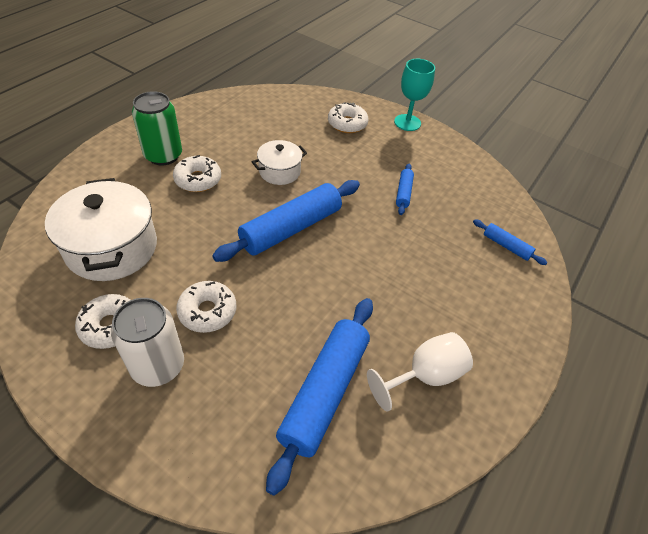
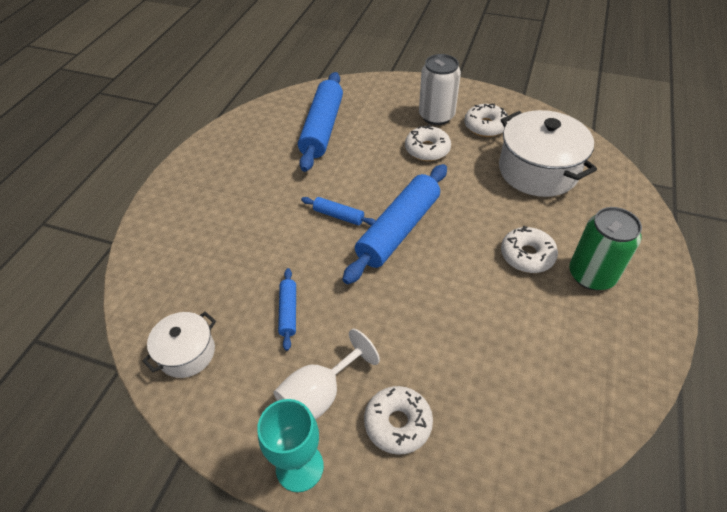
camera: 170 degrees right, 0 degrees up
white pot [252,140,307,185] -> white pot moved to [142,312,216,378]
white goblet [367,332,473,412] -> white goblet moved to [273,329,380,420]
blue rolling pin [473,220,548,265] -> blue rolling pin moved to [301,197,376,226]

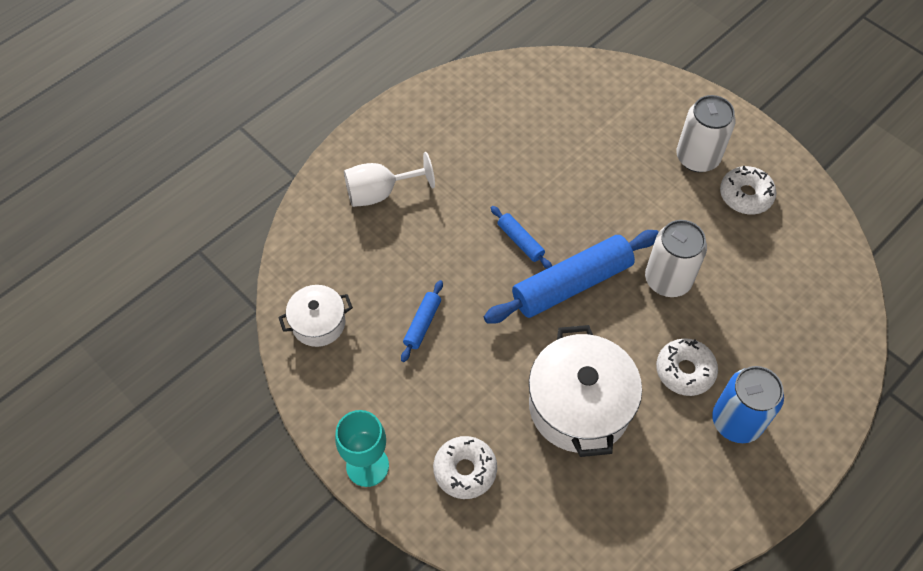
camera: 25 degrees right, 10 degrees up
white goblet [273,329,380,420] -> white goblet moved to [344,152,435,207]
blue rolling pin [298,72,343,172] -> none
white donut [405,125,451,161] -> none
white pot [499,110,597,197] -> white pot moved to [529,325,642,457]
green can [569,207,642,290] -> blue can [712,366,784,443]
none -> white can [645,220,707,297]

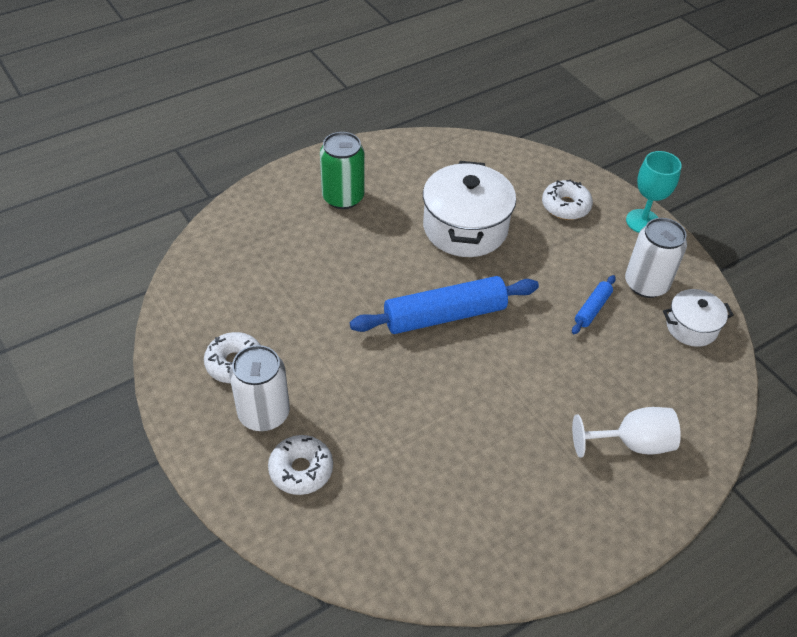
camera: 170 degrees left, 10 degrees down
blue rolling pin [491,206,552,269] -> none
white can [645,220,707,297] -> white can moved to [625,218,687,298]
white donut [656,338,718,396] -> white donut moved to [268,435,333,495]
blue can [712,366,784,443] -> green can [320,132,365,209]

